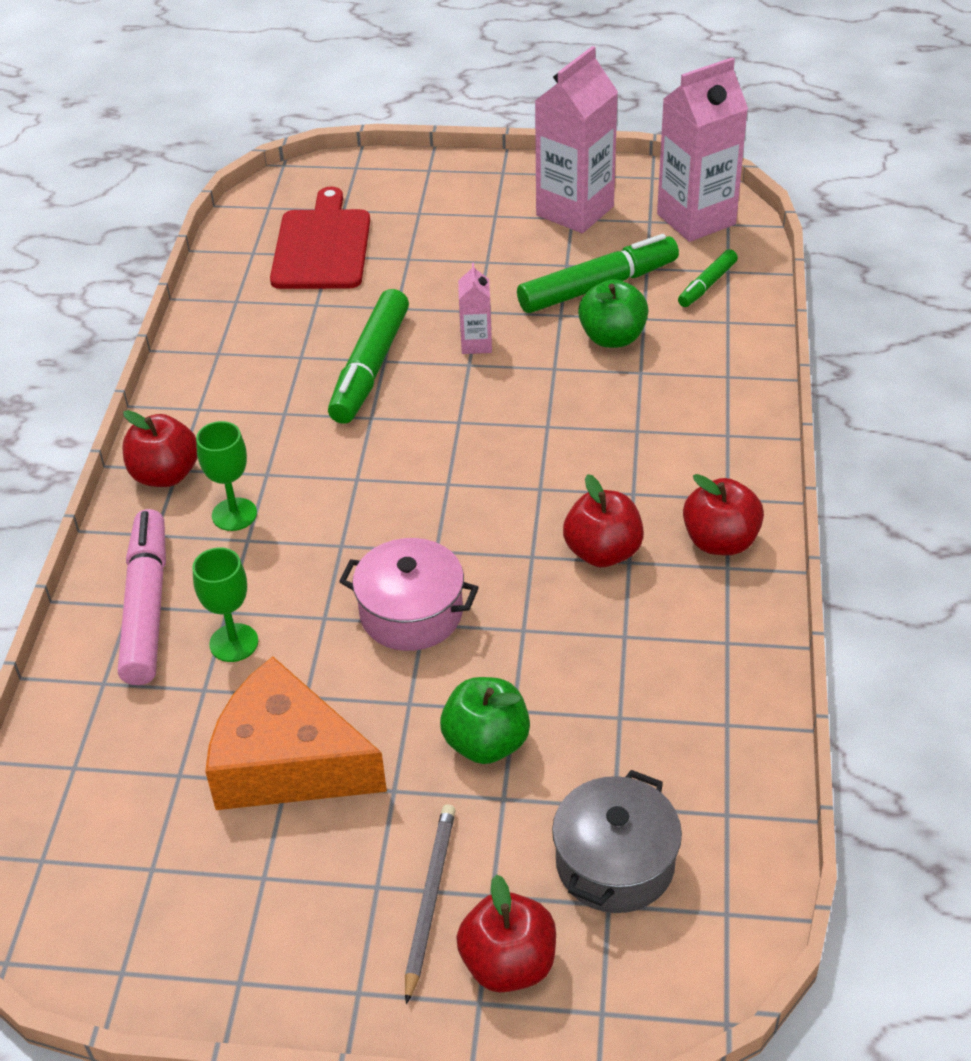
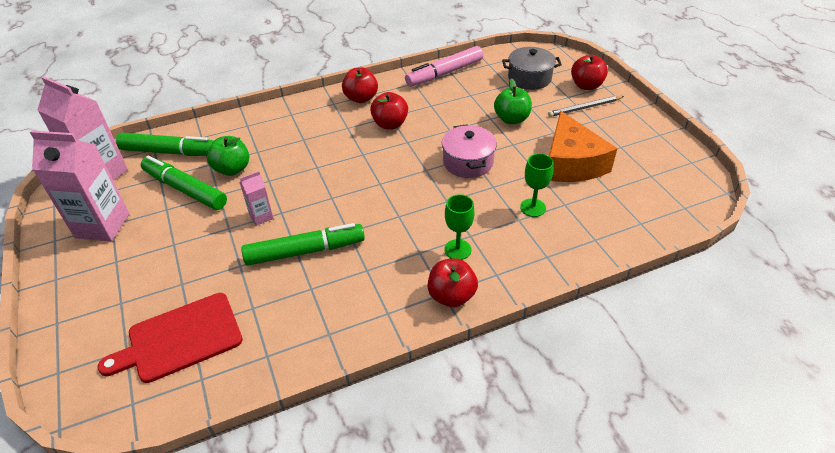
camera: 120 degrees left, 0 degrees up
pink marker [118,509,166,685] -> pink marker moved to [405,46,483,87]
green marker [678,249,738,307] -> green marker [116,133,214,156], size x1.88

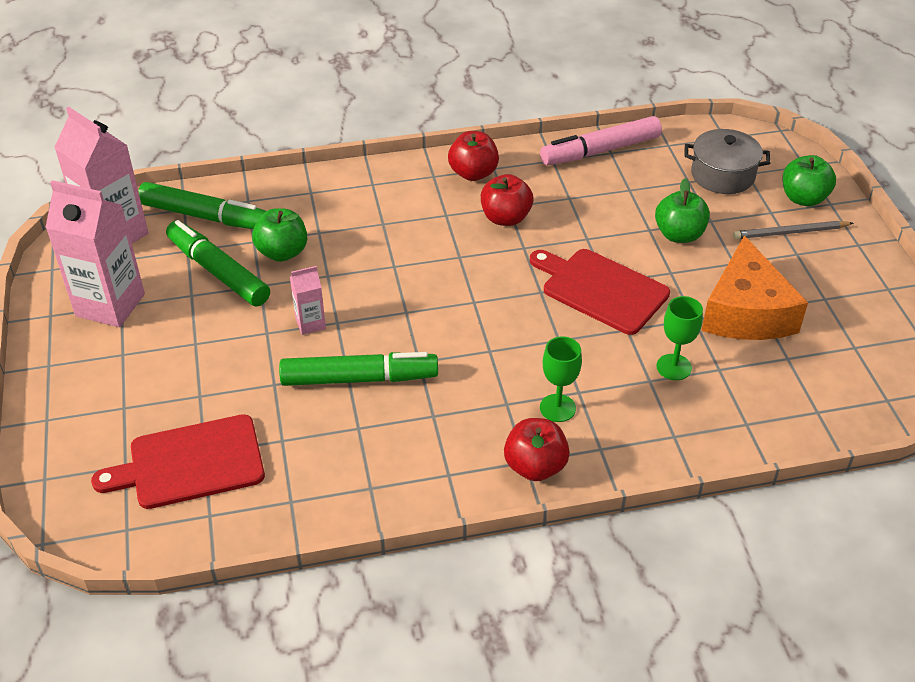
camera: 10 degrees right, 0 degrees up
pink pot [442,124,497,178] -> red cutting board [530,249,670,335]
red apple [571,55,608,90] -> green apple [782,155,836,206]

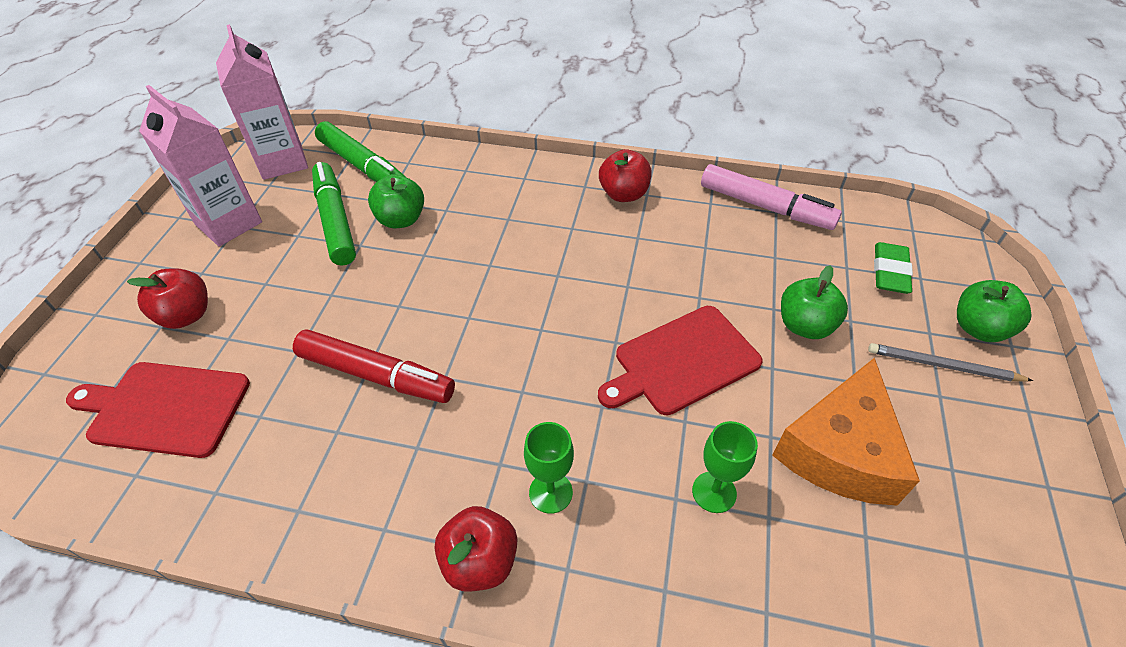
camera: 25 degrees right, 5 degrees up
green marker [279,352,438,386] -> red marker [293,329,455,403]
pink carton [290,266,326,335] -> none
red apple [481,174,533,226] -> red apple moved to [127,268,208,329]
red cutting board [530,249,670,335] -> red cutting board turned 90 degrees counterclockwise [598,306,763,415]
pink marker [540,116,662,165] -> pink marker turned 150 degrees counterclockwise [701,164,842,230]
grey pot [684,129,770,194] -> green eraser [874,242,913,294]

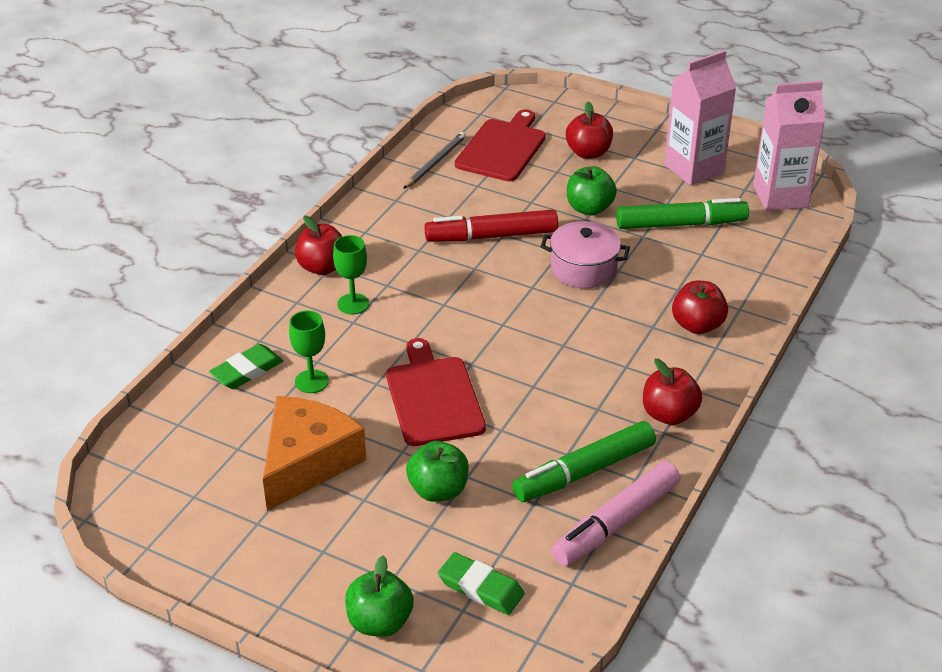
camera: 105 degrees right, 10 degrees down
red marker [293,329,455,403] -> red marker turned 45 degrees clockwise [424,210,558,242]
green marker [315,121,406,182] -> green marker moved to [512,421,656,502]
green apple [368,174,424,228] -> green apple moved to [567,166,617,215]
orange cheese [772,358,920,506] -> orange cheese turned 75 degrees clockwise [263,396,366,511]
grey pencil [868,343,1033,382] -> grey pencil moved to [403,132,466,189]
none -> green eraser [209,344,283,389]
none -> pink pot [541,221,630,288]
none -> red apple [672,281,728,334]

